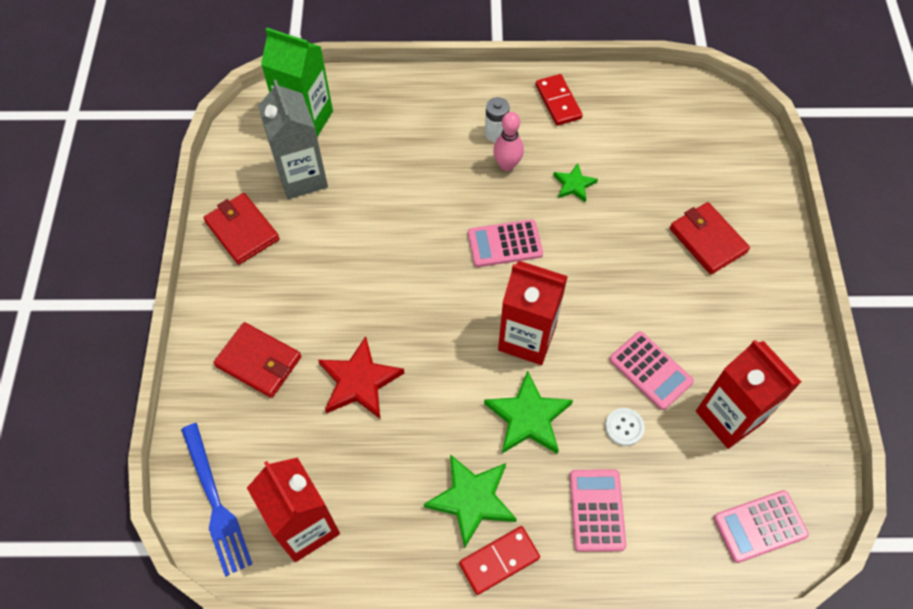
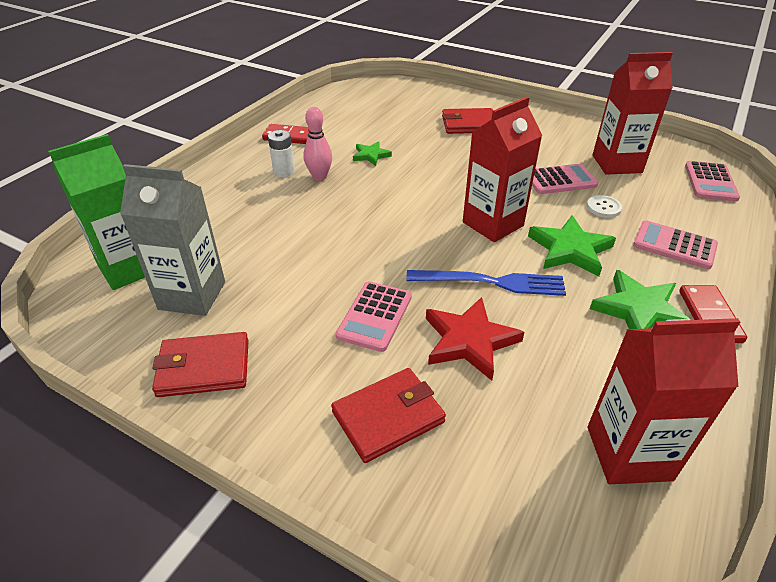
camera: 60 degrees left, 20 degrees down
blue fork [181,423,252,576] -> blue fork moved to [406,270,566,296]
pink calculator [468,219,543,267] -> pink calculator moved to [336,281,412,352]

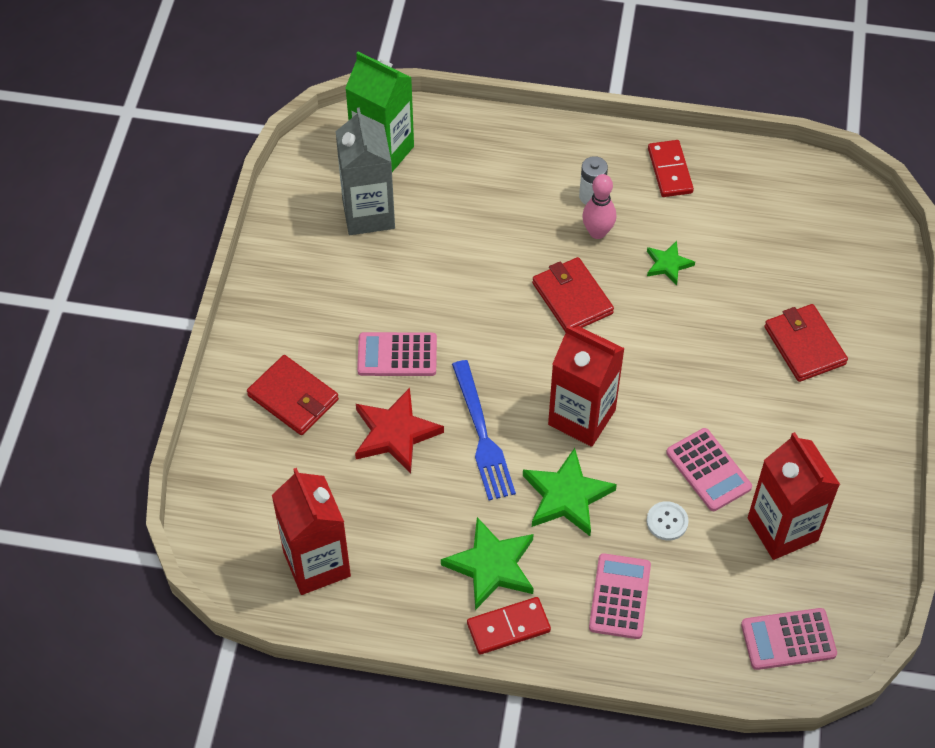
camera: 70 degrees right, 15 degrees up
red wallet [152,332,249,397] -> red wallet moved to [532,257,614,332]

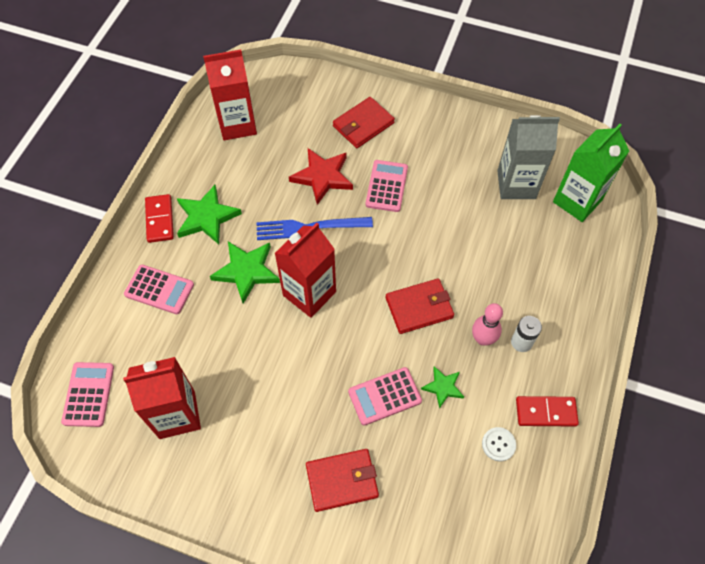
camera: 100 degrees right, 5 degrees up
white button [647,501,689,540] -> white button moved to [482,427,516,462]
pink calculator [666,428,752,511] -> pink calculator moved to [348,367,422,426]

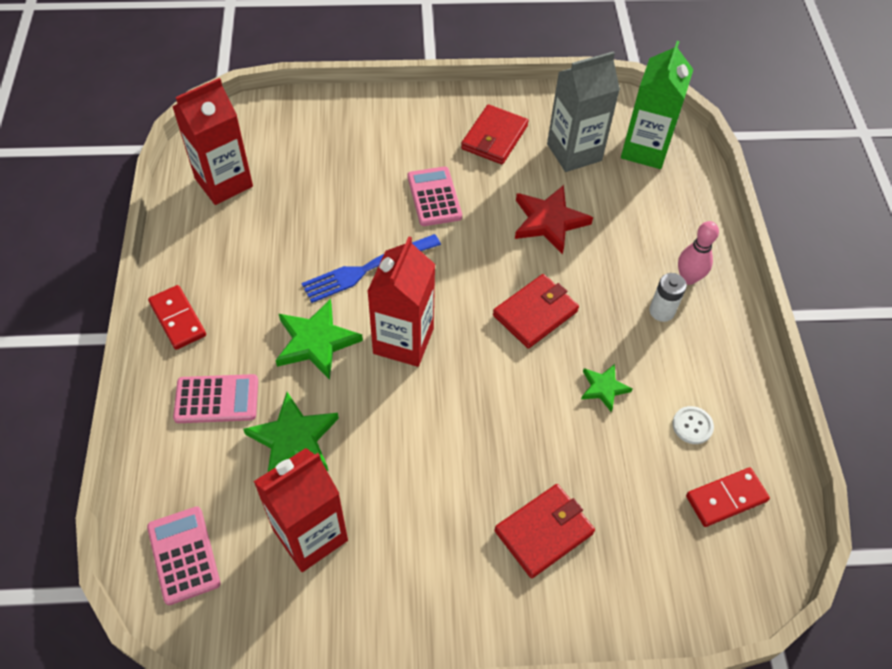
camera: 25 degrees left, 5 degrees down
green star [177,185,242,244] -> green star moved to [243,392,339,472]
red star [289,148,353,205] -> red star moved to [515,185,593,254]
red wallet [333,97,395,148] -> red wallet moved to [461,104,528,164]
pink calculator [348,367,422,426] -> none
pink bowling pin [472,303,503,346] -> pink bowling pin moved to [678,221,719,285]
red domino [516,396,579,426] -> red domino moved to [686,467,770,527]

